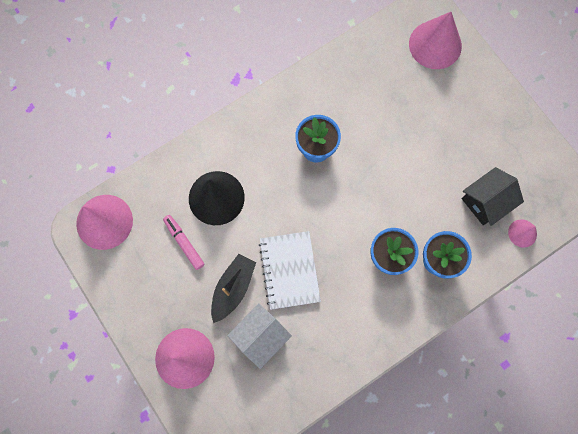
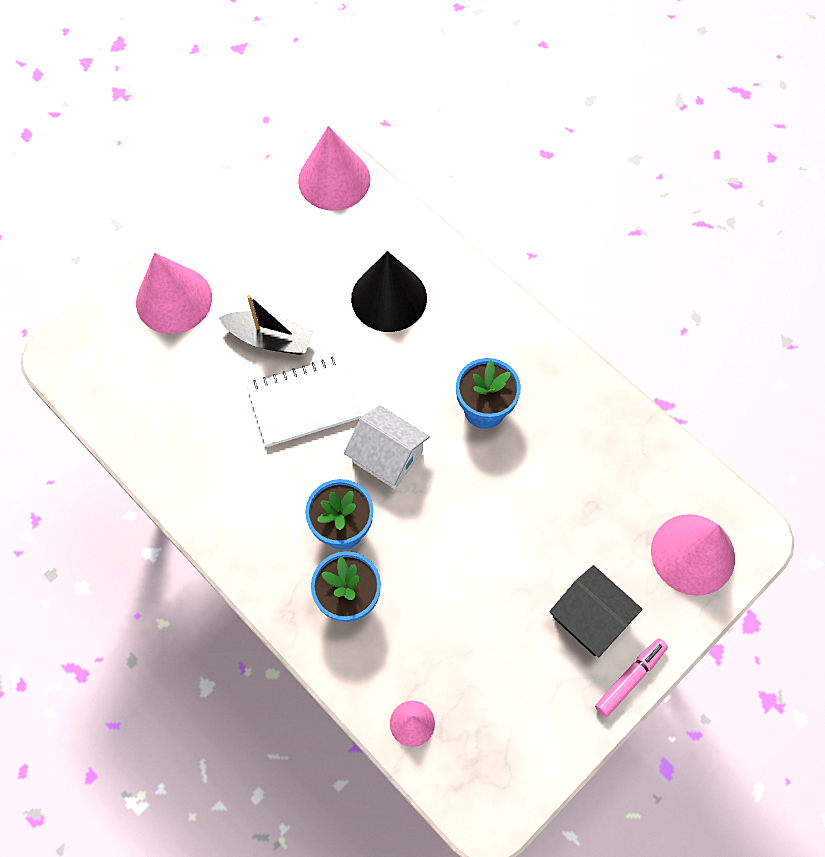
camera: 80 degrees right, 10 degrees down
pink marker [163,215,205,270] -> pink marker moved to [595,638,668,717]
white house [227,303,292,369] -> white house moved to [344,405,430,489]
black house [462,167,524,226] -> black house moved to [549,565,643,657]

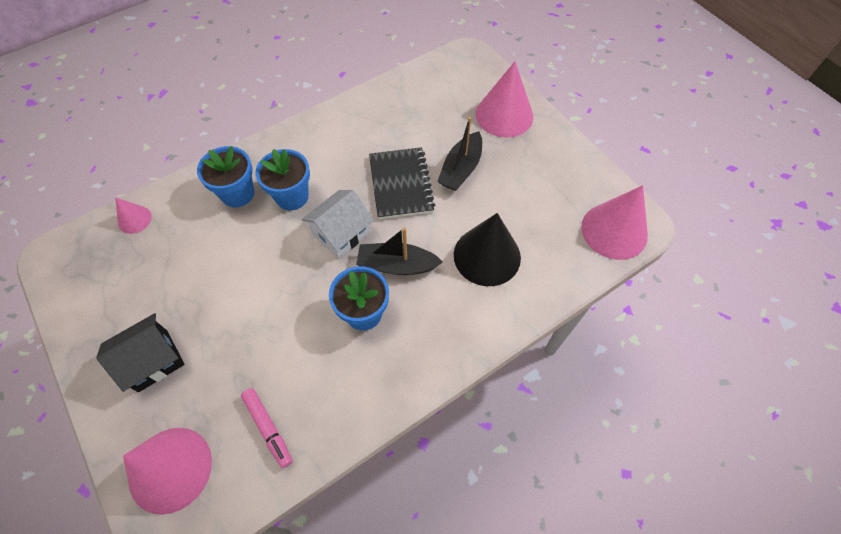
camera: 100 degrees right, 5 degrees down
white notebook [247,356,361,447] -> black notebook [369,147,435,219]
pink marker [595,638,668,717] -> pink marker moved to [241,388,293,468]
none -> black boat [356,227,443,275]

